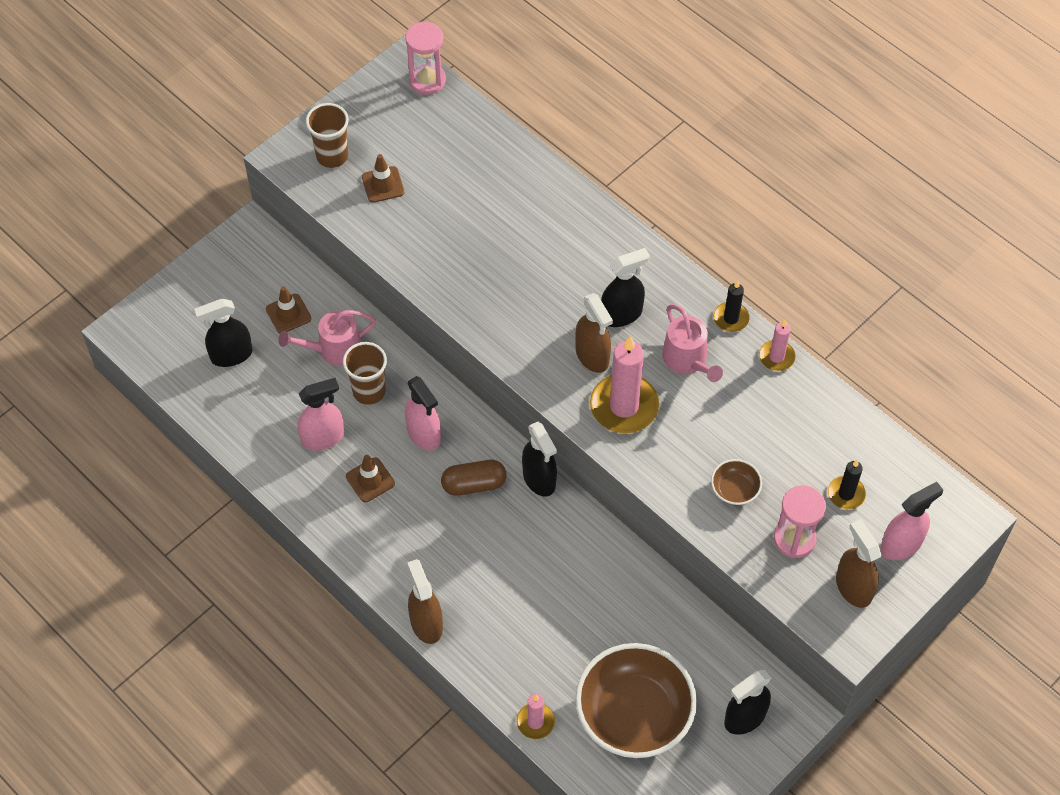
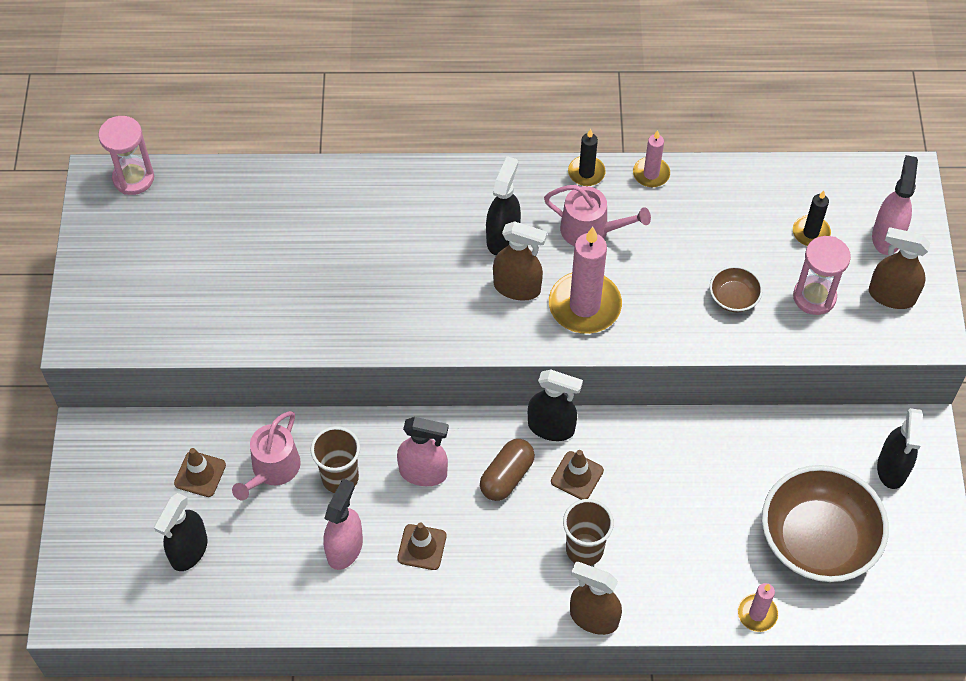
camera: 45 degrees left, 0 degrees up
brown cup [306,103,349,168] -> brown cup moved to [563,499,614,566]
brown traffic cone [362,154,404,203] -> brown traffic cone moved to [551,450,604,500]

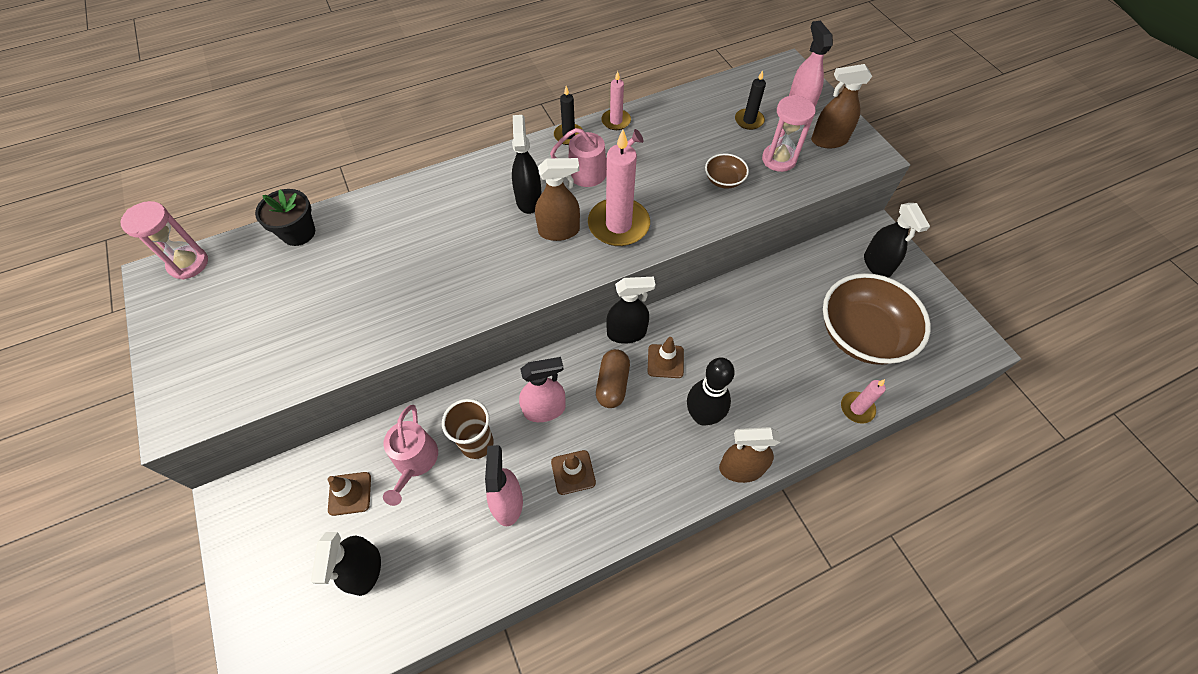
camera: 25 degrees left, 0 degrees up
brown cup [563,499,614,566] -> black bowling pin [687,358,735,426]
none -> black flower pot [255,189,315,246]

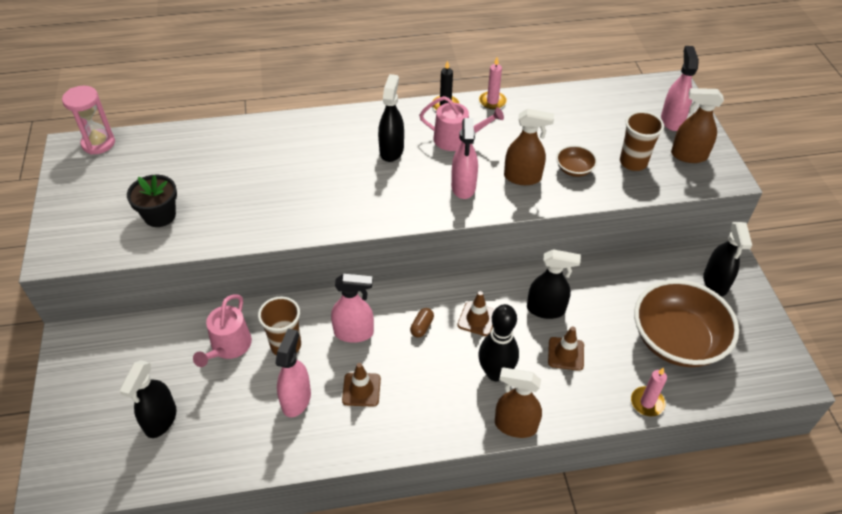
camera: 15 degrees right, 10 degrees down
black flower pot [255,189,315,246] -> black flower pot moved to [127,175,177,227]
brown traffic cone [328,472,371,516] -> brown traffic cone moved to [548,327,584,371]
brown spray bottle [535,158,580,241] -> brown spray bottle moved to [504,108,554,185]
pink candle [588,129,650,246] -> pink spray bottle [451,118,478,199]
brown capsule [596,349,630,408] -> brown capsule [410,308,434,337], size x0.59
black spray bottle [606,277,656,344] -> black spray bottle moved to [527,249,581,319]
black candle [735,70,766,130] -> none
pink hourglass [762,95,816,172] -> brown cup [620,111,664,171]

